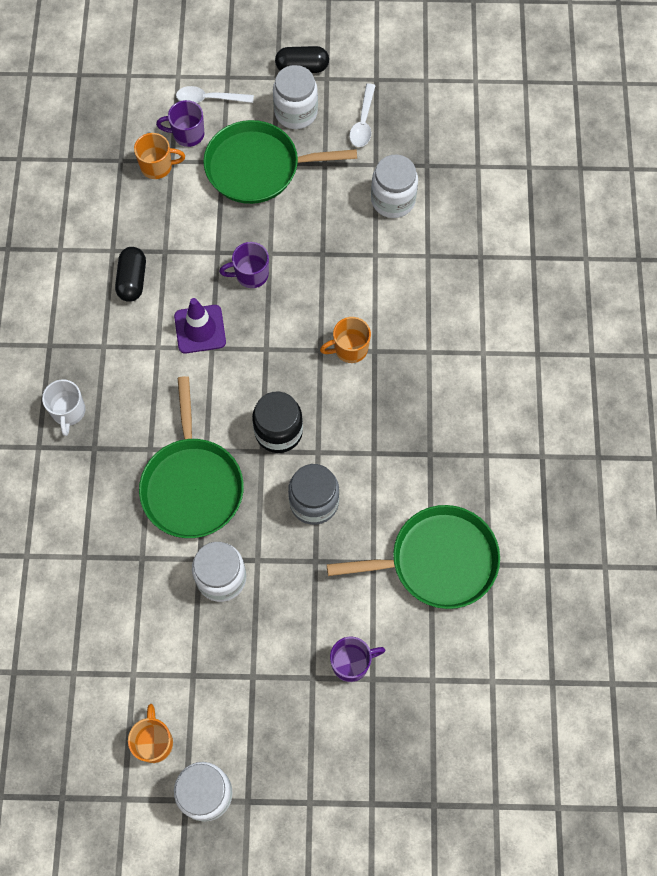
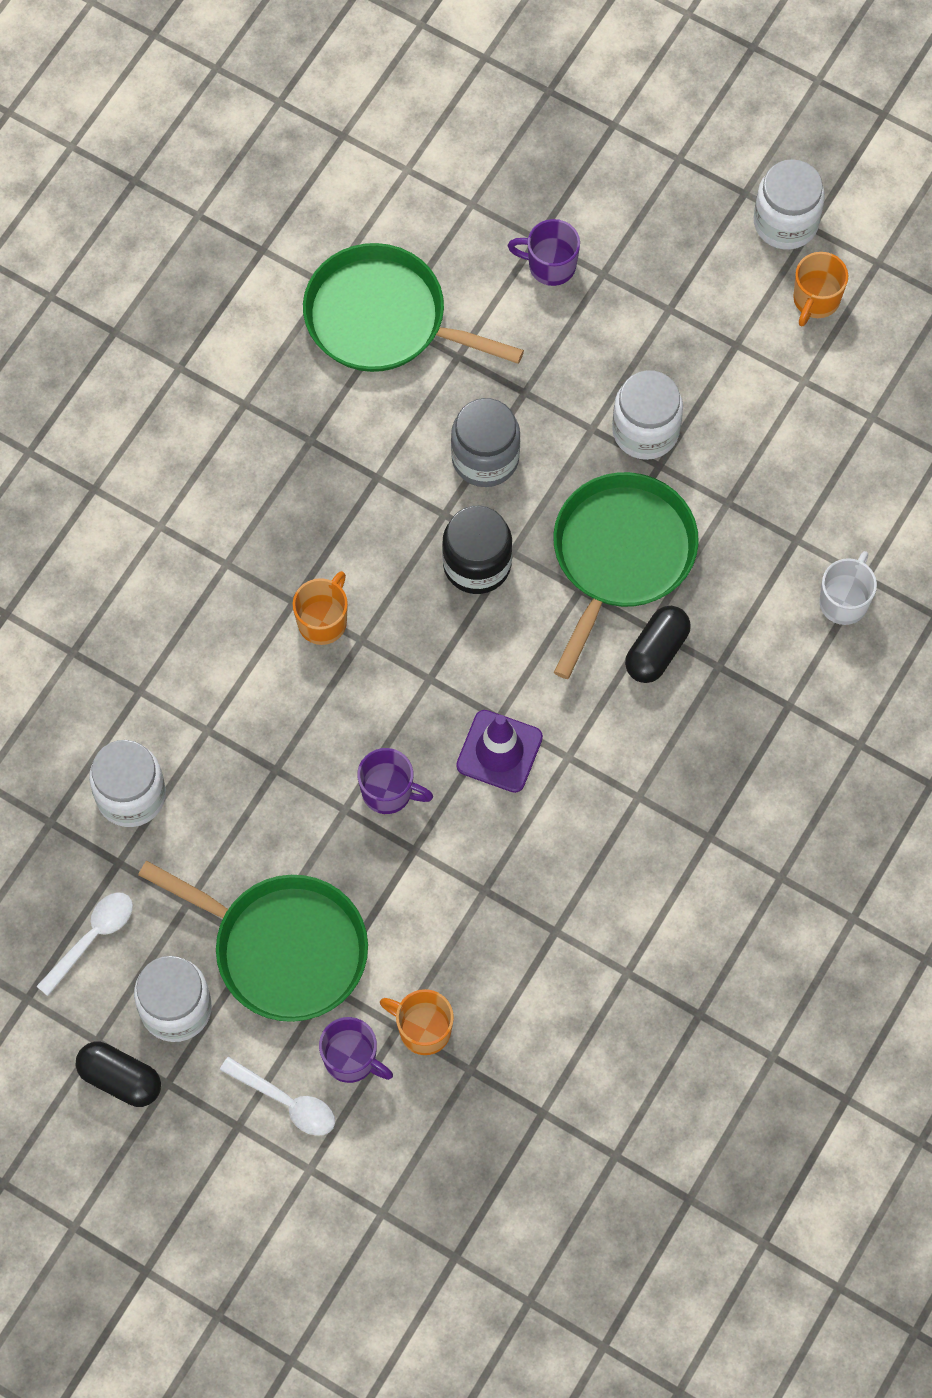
camera: 150 degrees left, 0 degrees up
white mug [42,379,86,436] -> white mug moved to [819,551,877,625]
black capsule [115,247,146,302] -> black capsule moved to [625,606,691,683]
orange mug [320,317,371,363] -> orange mug turned 75 degrees counterclockwise [292,571,348,645]

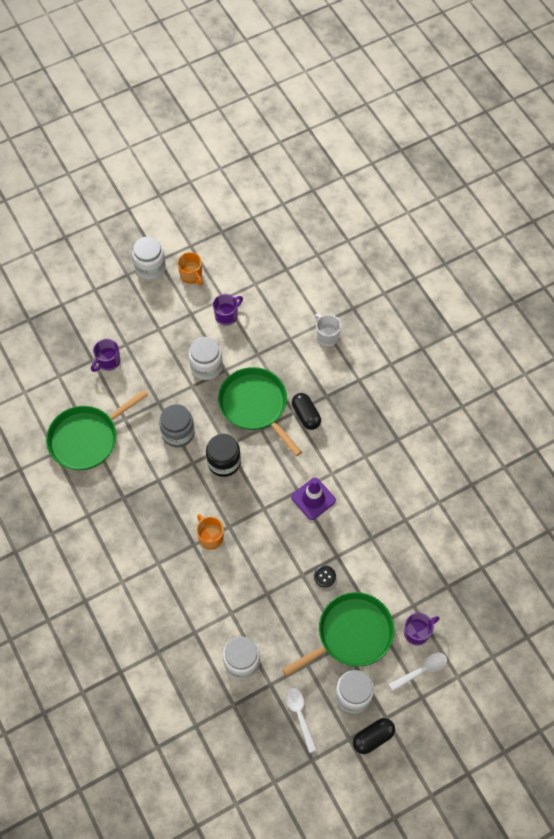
camera: 60 degrees left, 5 degrees down
purple mug [357,748,433,814] -> purple mug moved to [213,294,243,326]
orange mug [380,989,454,1055] -> none
none -> black button [314,565,336,587]

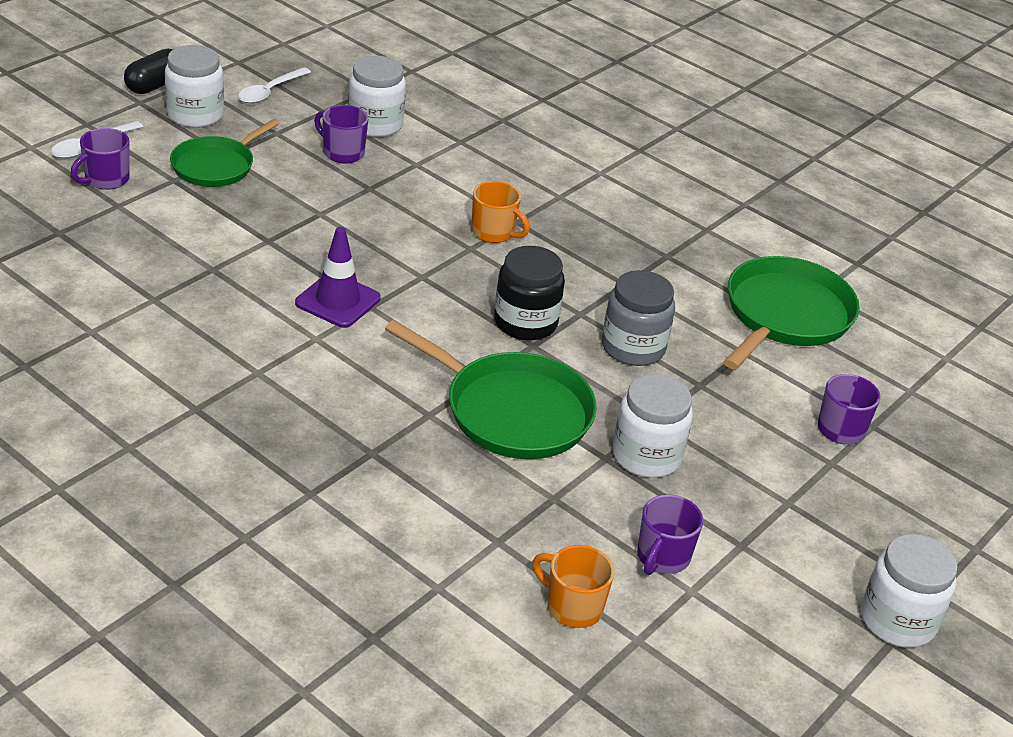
camera: 155 degrees right, 25 degrees down
orange mug [177,252,203,285] -> orange mug moved to [532,545,614,628]
green pan [282,592,395,677] -> green pan [170,119,280,187], size x0.66
white spoon [285,688,317,753] -> white spoon turned 75 degrees clockwise [238,67,311,104]
black capsule [292,393,321,430] -> none
black button [314,565,336,587] -> none
white mug [315,314,341,346] -> none
none -> purple mug [314,105,368,164]

